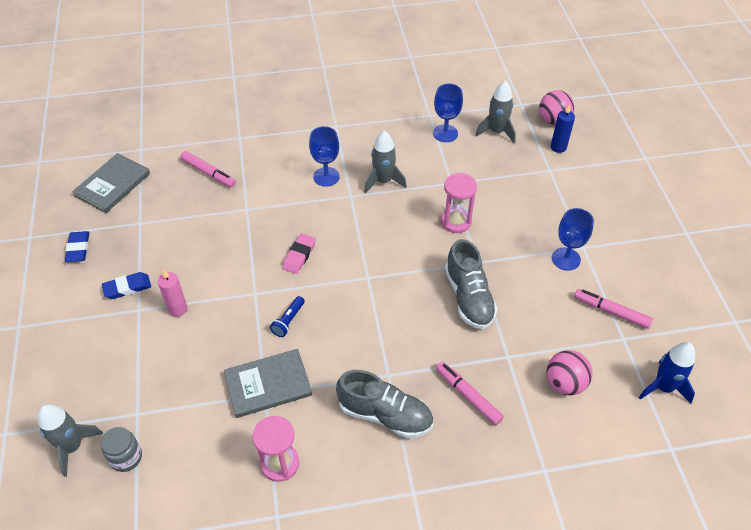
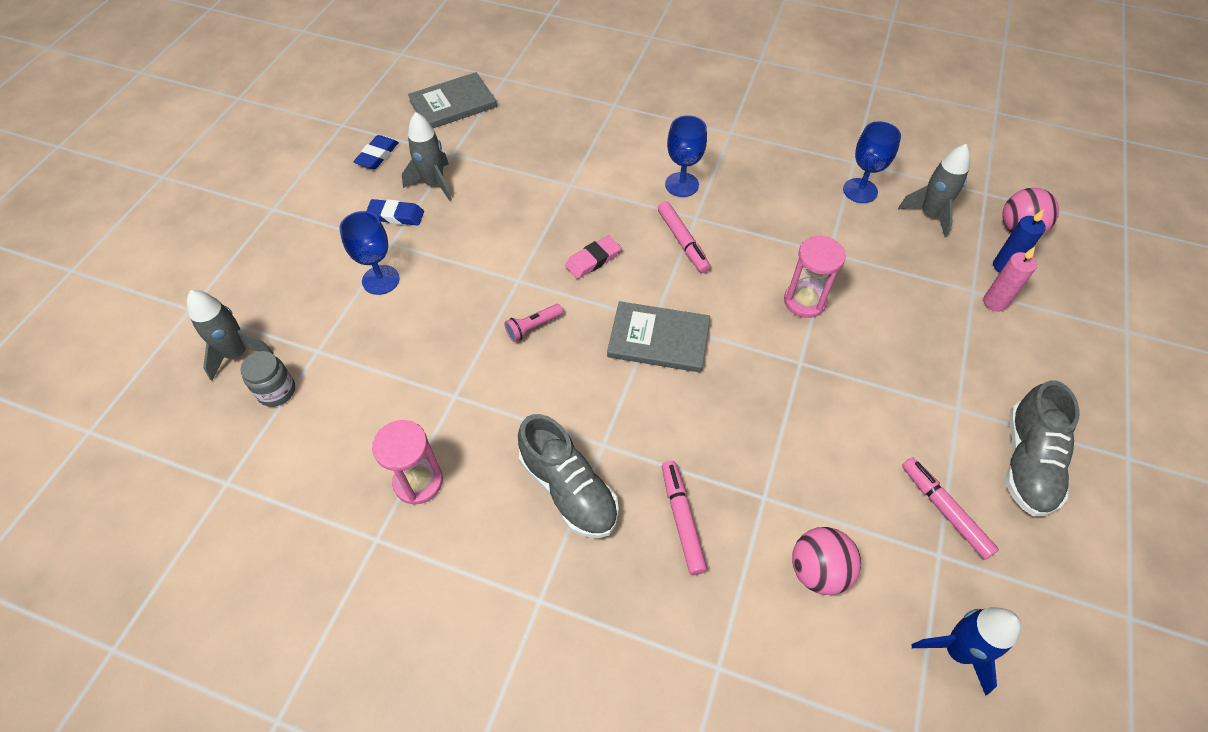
camera: 30 degrees right, 5 degrees up
pink candle [158,270,187,317] -> pink candle moved to [983,247,1037,311]
pink marker [181,151,236,187] -> pink marker moved to [658,201,710,273]
grey book [224,349,312,418] -> grey book moved to [607,301,710,372]
blue flashlight [270,296,305,337] -> pink flashlight [504,304,563,342]
grey rocket [365,131,407,193] -> grey rocket moved to [402,112,452,201]
grey shoe [445,239,498,329] -> grey shoe moved to [1006,380,1080,516]
blue goblet [552,208,594,271] -> blue goblet moved to [339,211,400,295]

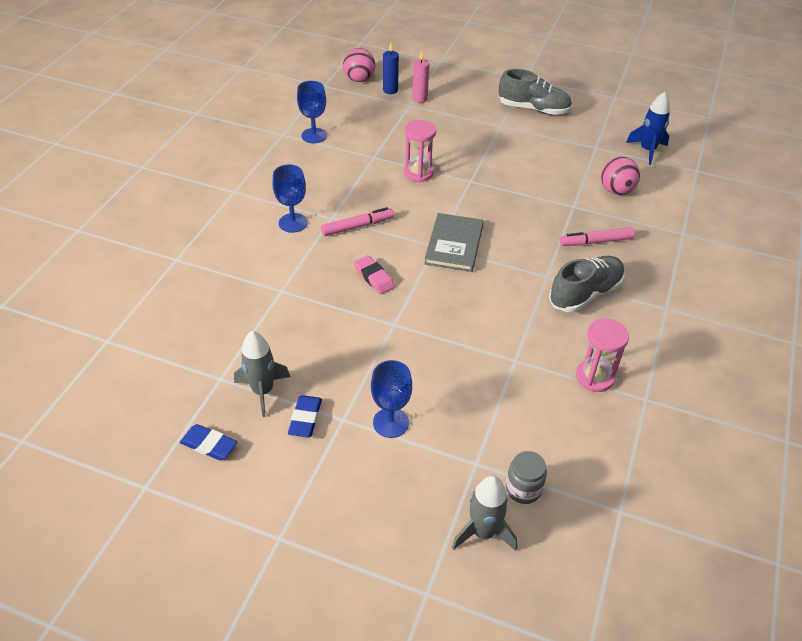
camera: 90 degrees left, 10 degrees down
grey book [408,72,497,128] -> none
pink flashlight [504,304,563,342] -> none
grey rocket [898,144,970,237] -> none
pink marker [902,457,999,560] -> none

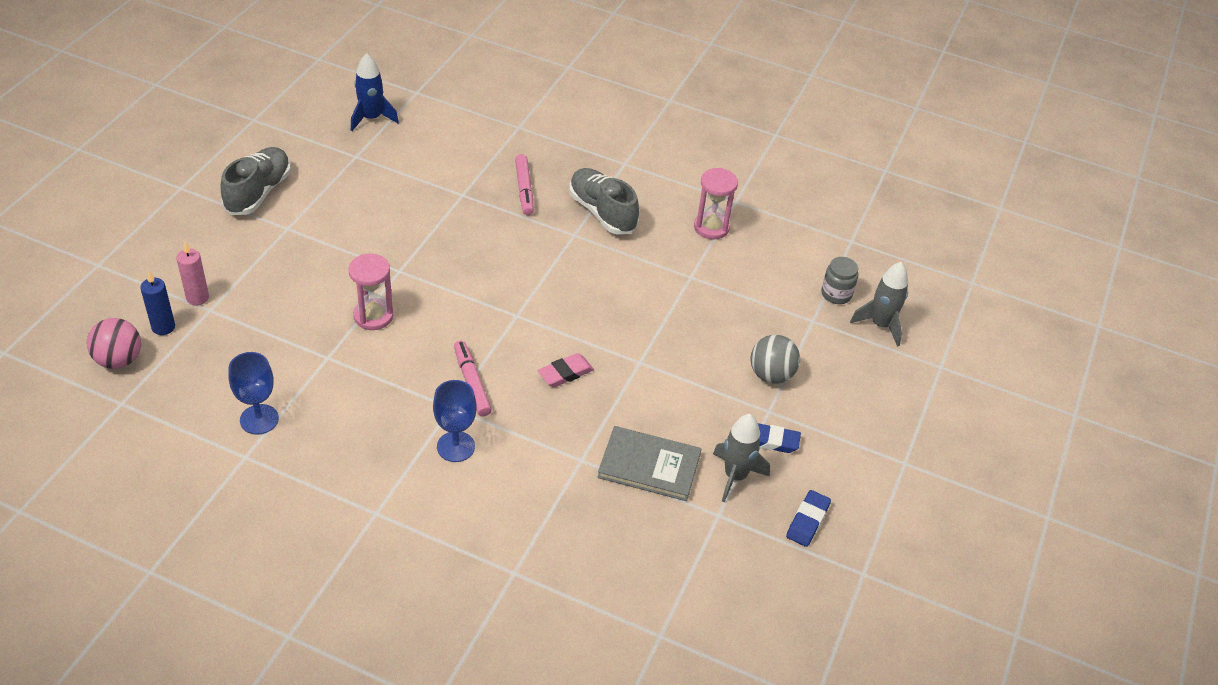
camera: 90 degrees left, 0 degrees up
blue goblet [371,360,412,438] -> grey ball [750,335,800,384]
grey book [424,213,484,272] -> grey book moved to [597,426,701,501]
pink ball [601,157,640,195] -> none

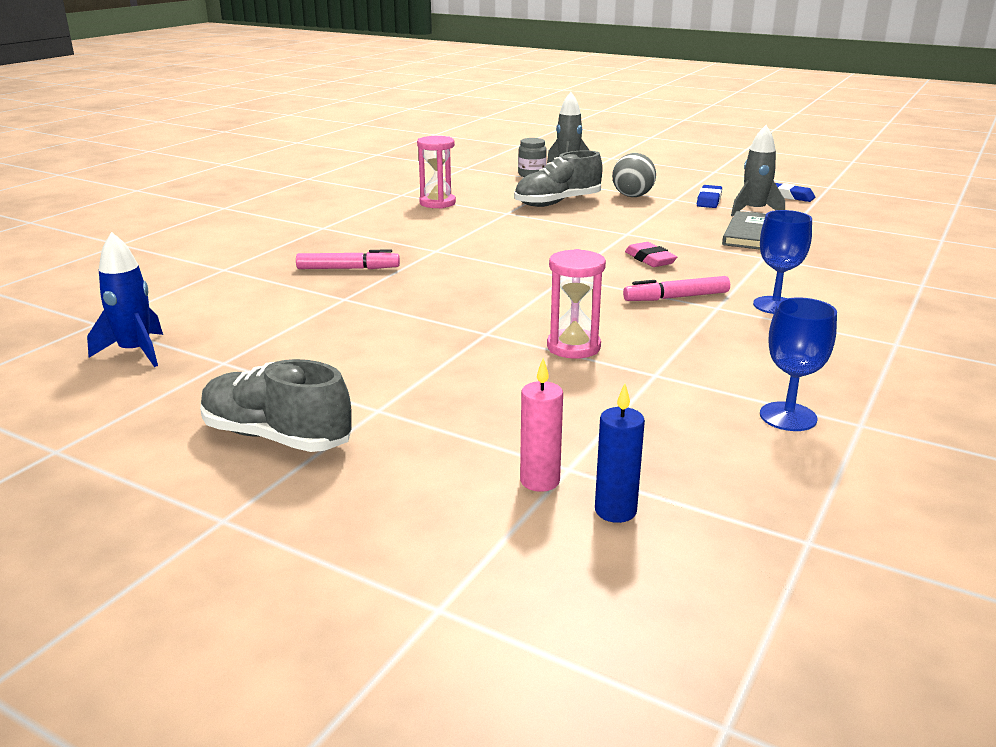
camera: 80 degrees left, 20 degrees down
pink ball [87,318,141,369] -> none
grey shoe [569,168,639,235] -> grey shoe moved to [514,150,603,207]

